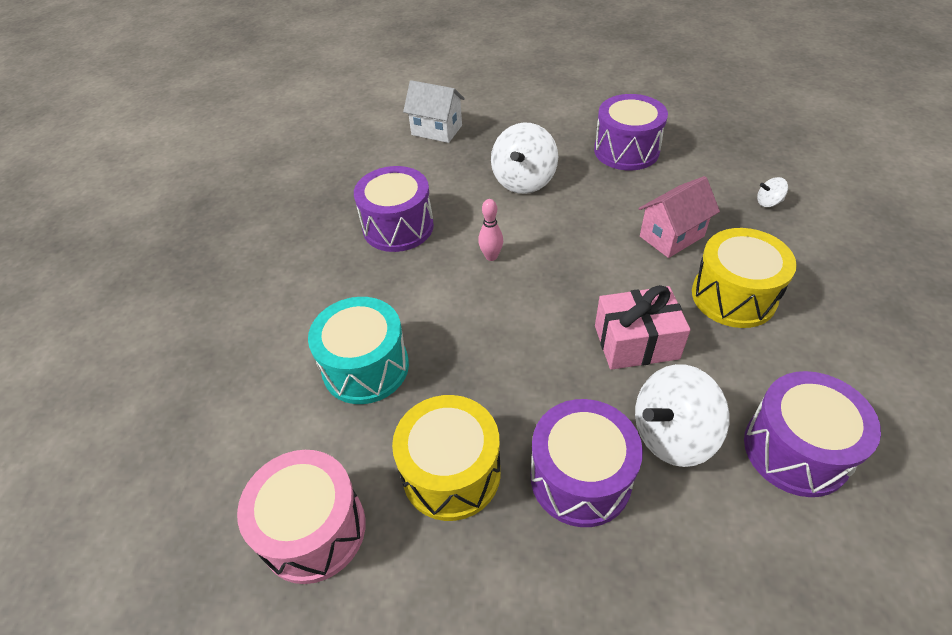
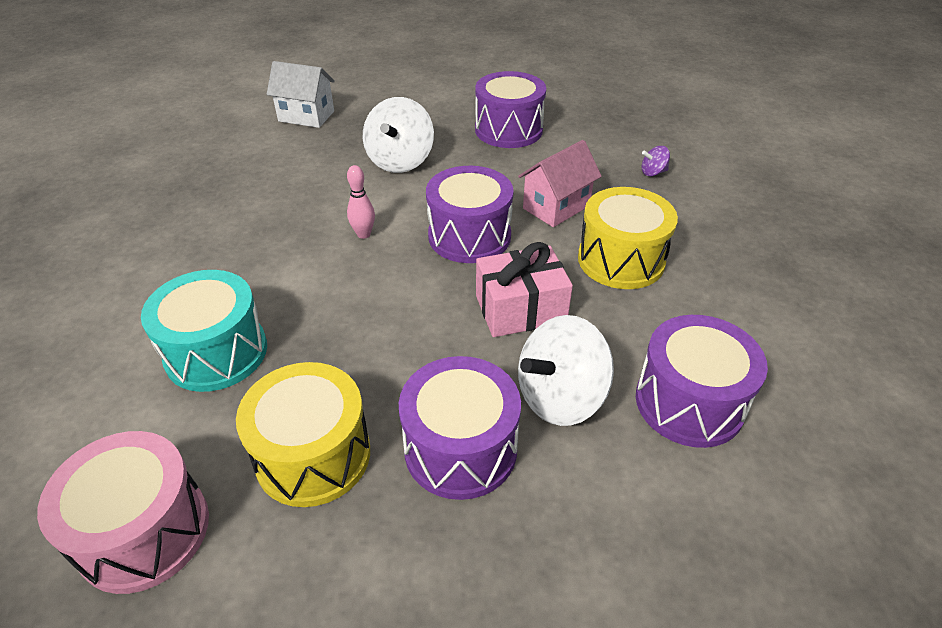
camera: 10 degrees left, 5 degrees down
purple drum [354,166,434,252] -> purple drum moved to [426,166,514,263]
white spinning top [757,177,788,207] -> purple spinning top [642,146,670,176]

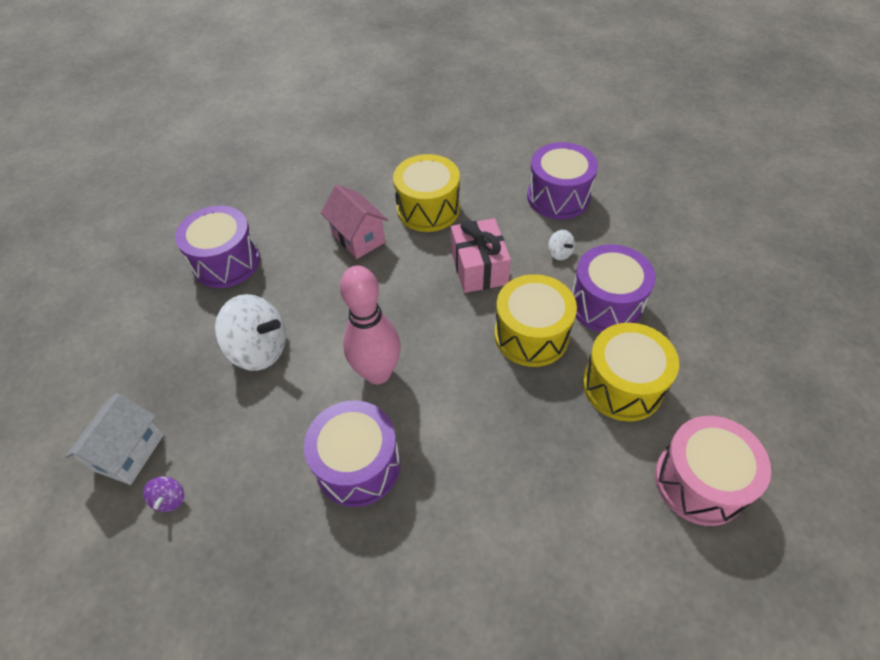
camera: 85 degrees left, 10 degrees up
turquoise drum [141,270,267,392] -> none
pink bowling pin [347,165,375,239] -> pink bowling pin [340,266,401,384], size x2.12
purple drum [426,166,514,263] -> purple drum moved to [304,401,401,507]
white spinning top [518,315,614,426] -> white spinning top [548,230,575,260], size x0.45
purple spinning top [642,146,670,176] -> purple spinning top moved to [143,476,184,512]
none -> yellow drum [494,274,577,367]

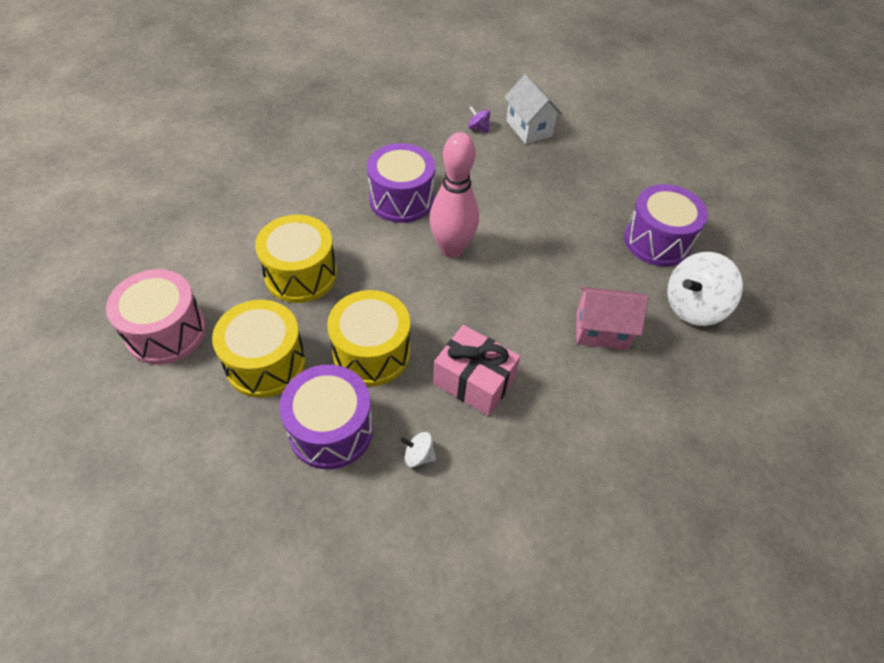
camera: 130 degrees right, 0 degrees up
white spinning top [215,294,286,371] -> white spinning top moved to [667,252,743,326]
yellow drum [393,154,460,232] -> yellow drum moved to [255,215,337,303]
purple drum [527,142,598,219] -> none

